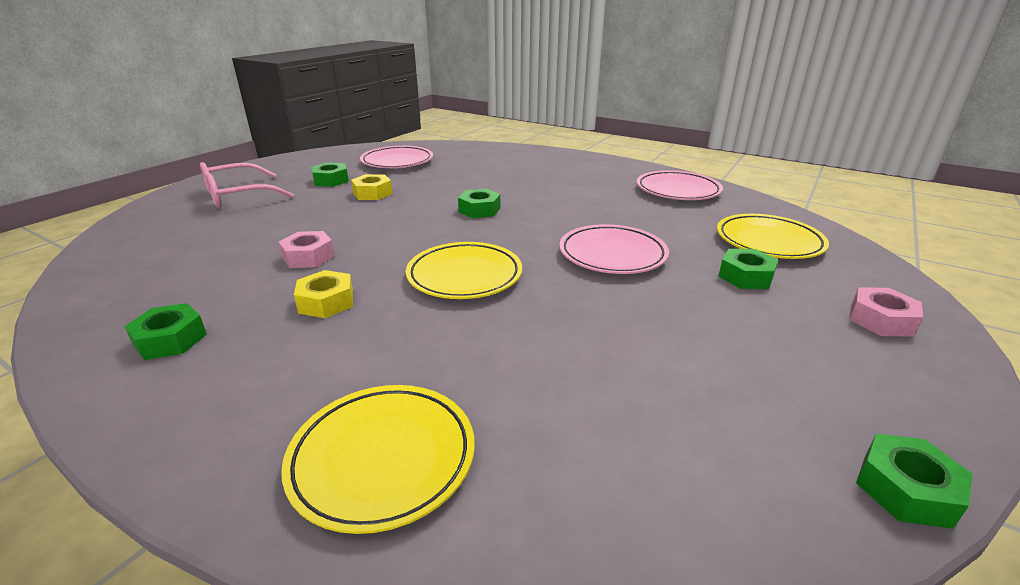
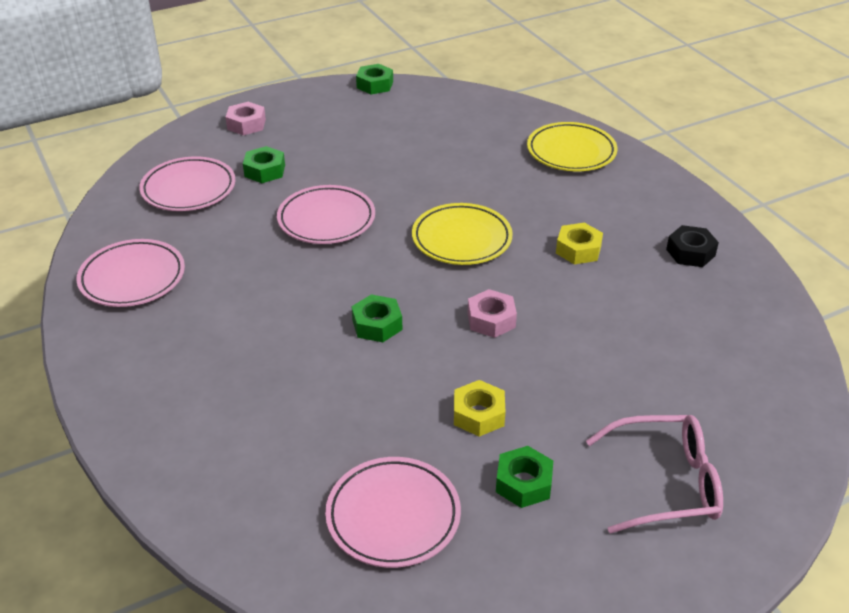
camera: 150 degrees left, 10 degrees up
green nut [124,303,207,360] -> black nut [666,225,719,267]
pink nut [279,231,335,268] -> pink nut moved to [468,289,517,338]
yellow plate [717,214,829,259] -> pink plate [139,156,235,211]

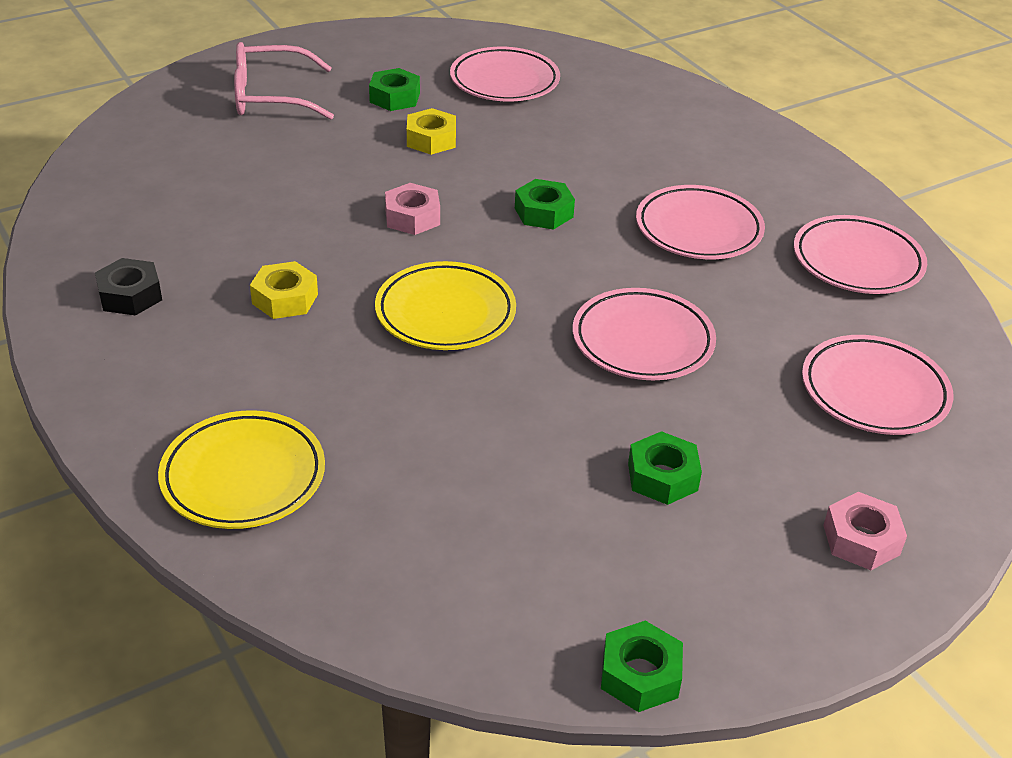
camera: 175 degrees right, 0 degrees up
green nut [243,146,285,183] -> green nut moved to [628,431,702,505]
none -> pink plate [636,185,765,259]

